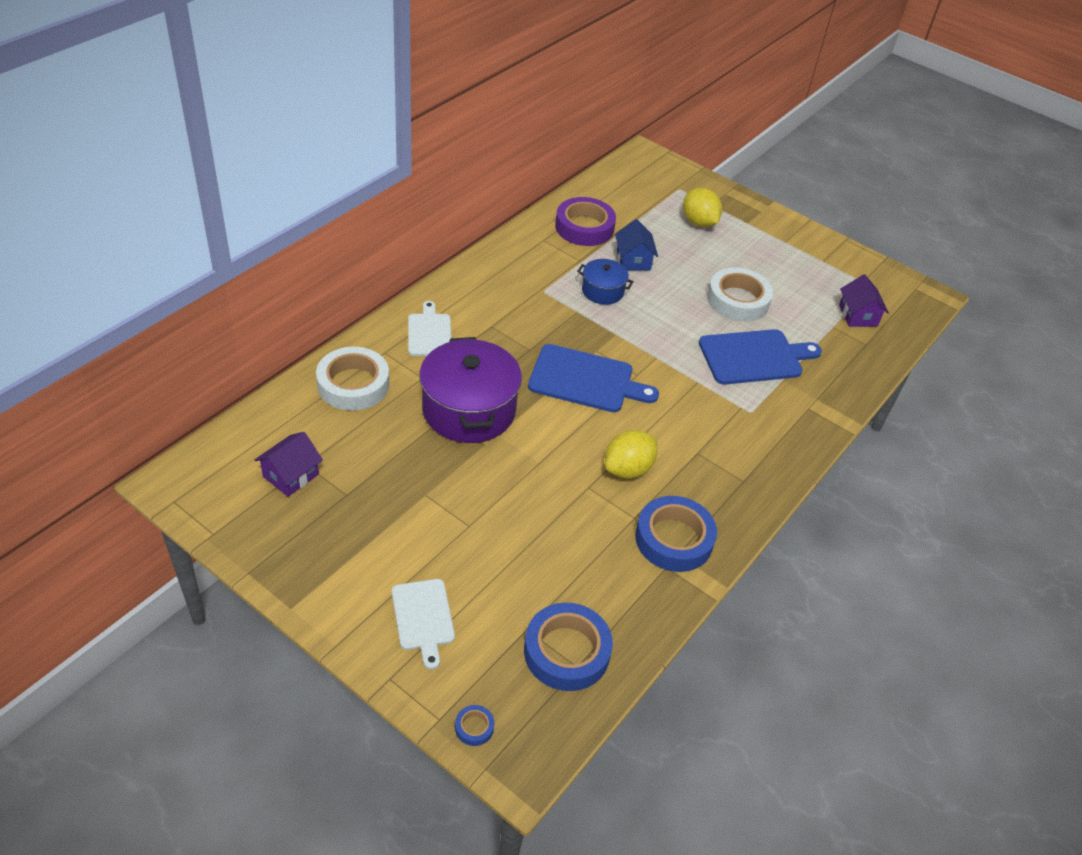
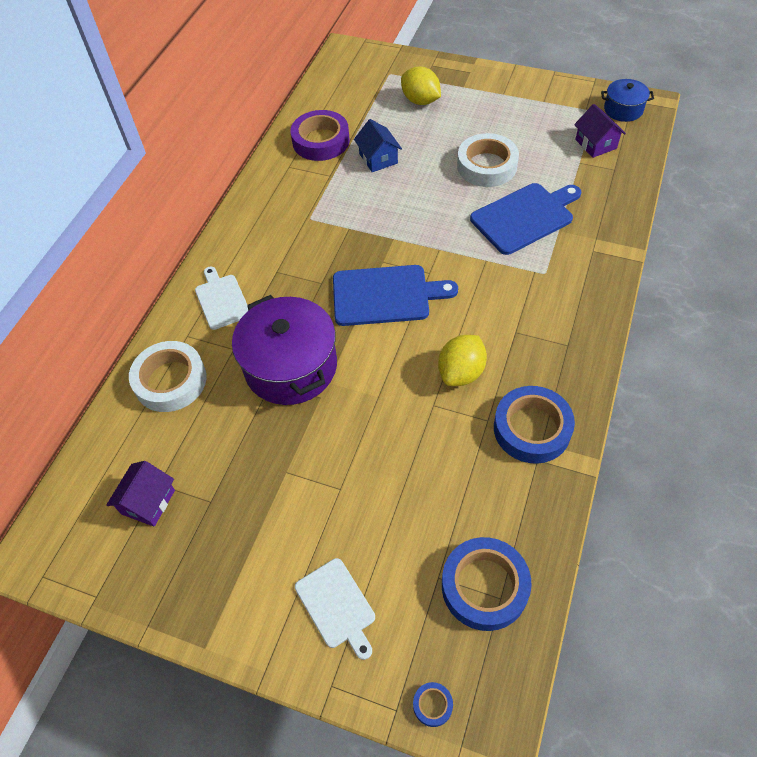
camera: 10 degrees left, 10 degrees up
blue pot [577,259,634,305] -> blue pot moved to [601,79,654,122]

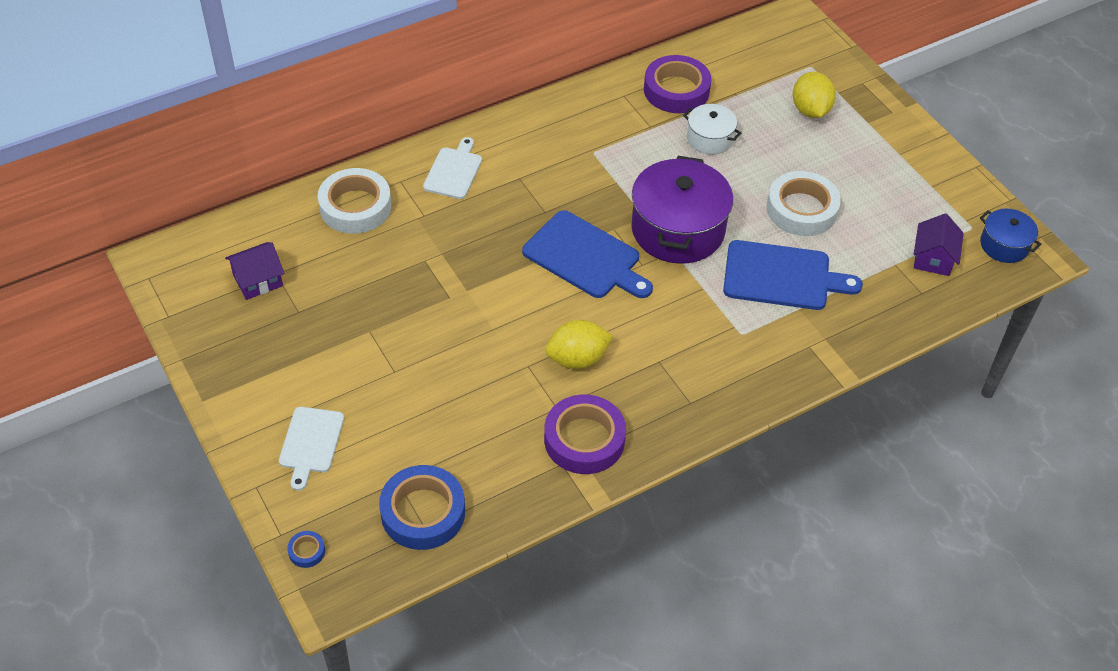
camera: 35 degrees right, 5 degrees down
purple pot [232,295,337,405] -> purple pot moved to [631,156,733,264]
blue house [354,119,402,172] -> white pot [683,104,741,155]
blue tape [494,386,575,464] -> purple tape [544,395,626,474]

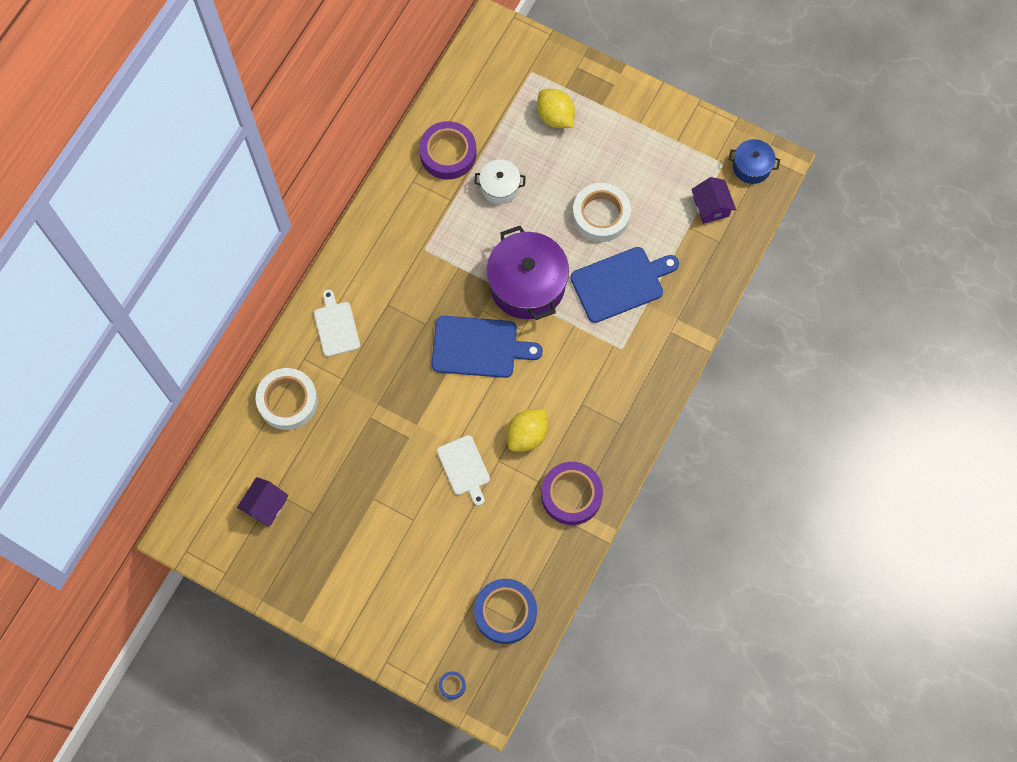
camera: 30 degrees left, 20 degrees up
white cutting board [279,407,344,491] -> white cutting board moved to [437,435,490,506]

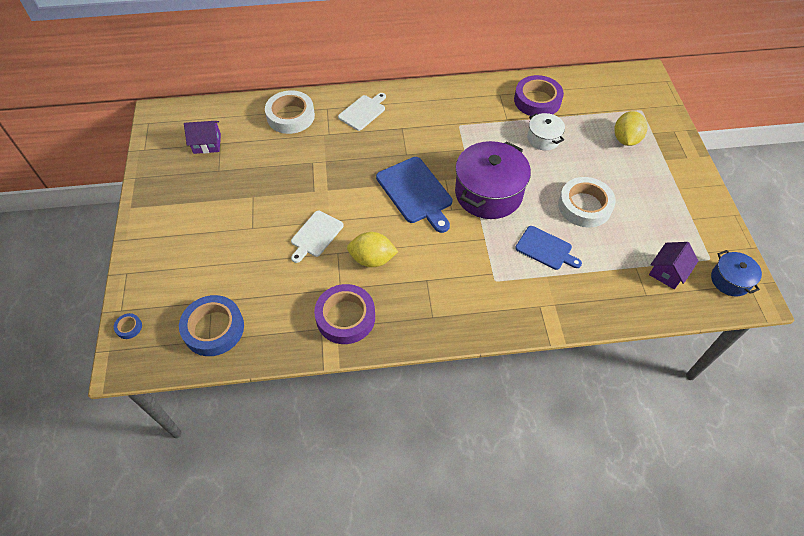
camera: 55 degrees right, 15 degrees down
blue cutting board [570,247,679,323] -> blue cutting board [515,226,582,270], size x0.64

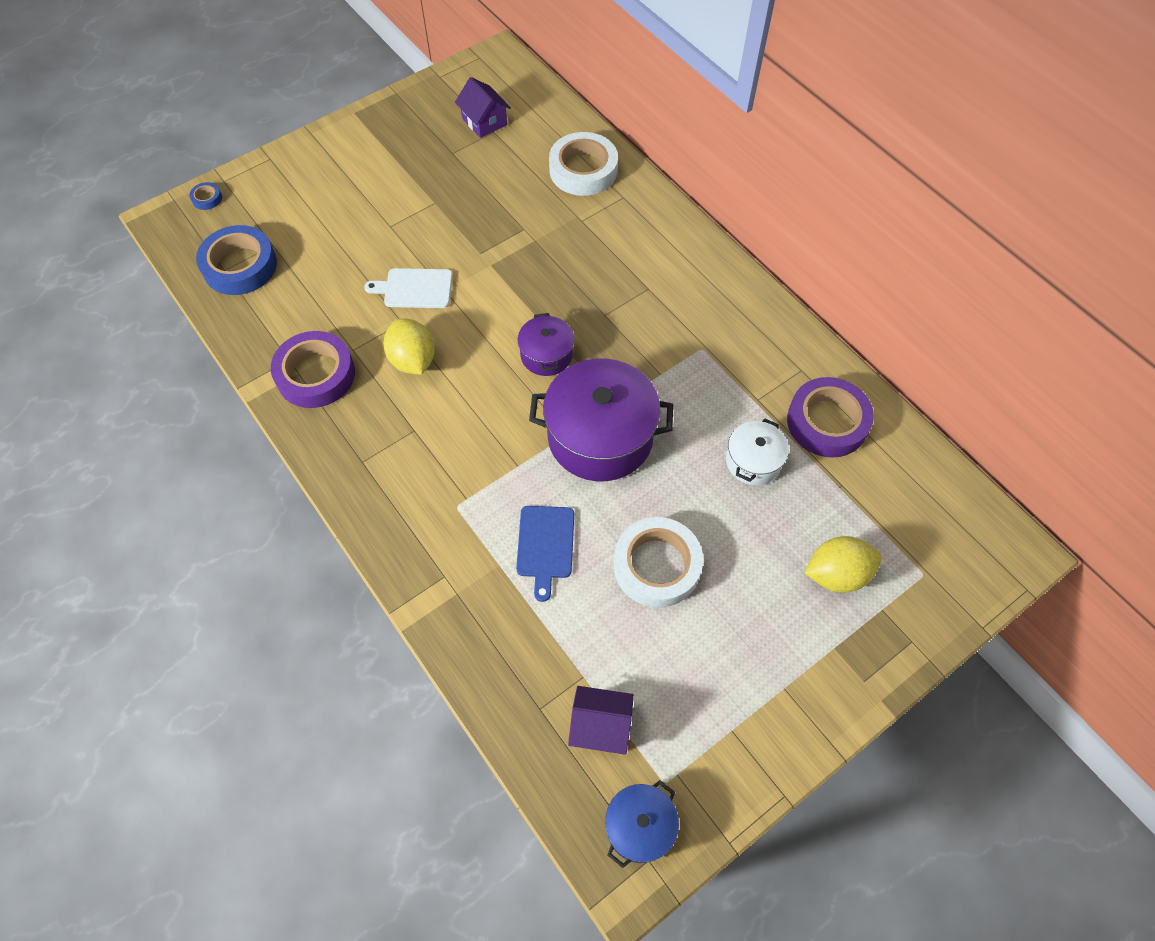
camera: 60 degrees right, 5 degrees up
white cutting board [338,93,386,131] -> none
blue cutting board [376,157,452,233] -> purple pot [518,313,574,376]

